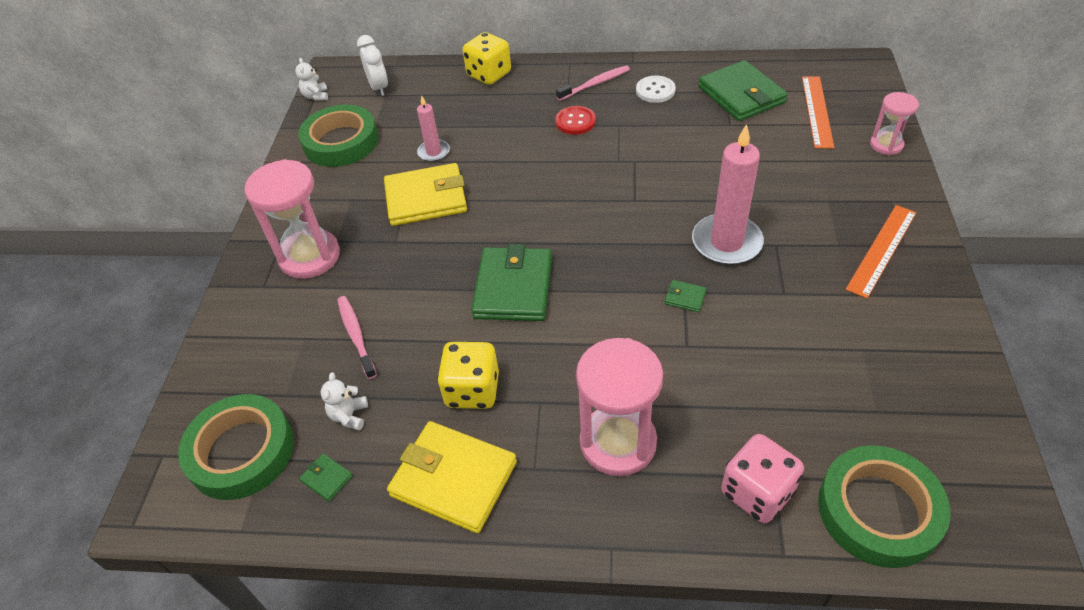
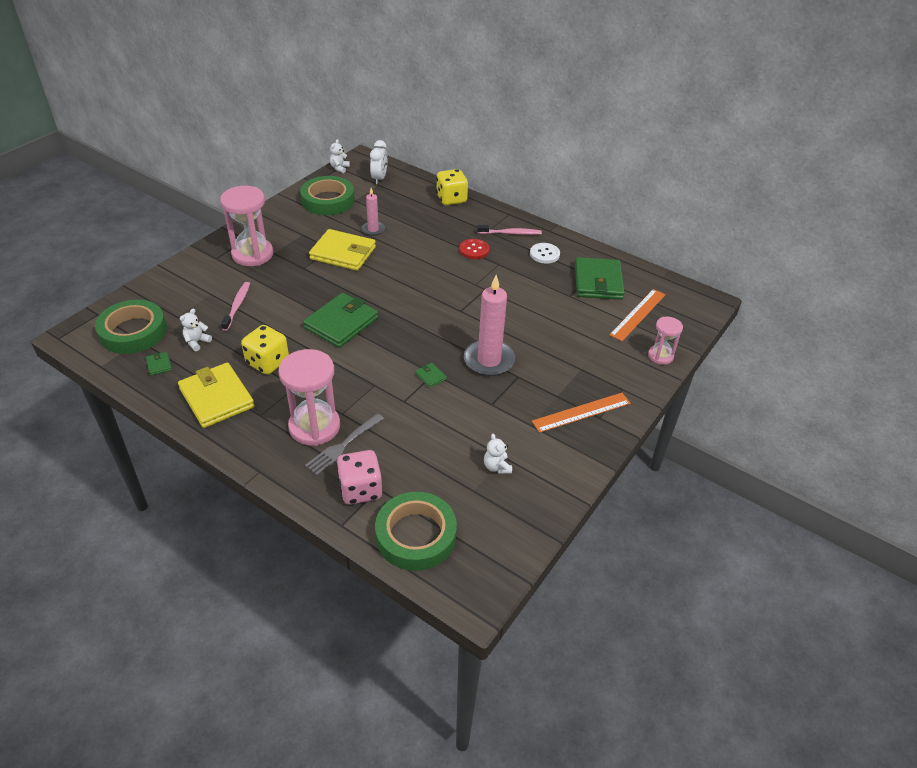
camera: 25 degrees right, 5 degrees down
none -> grey fork [305,414,384,475]
none -> white teddy bear [484,434,512,474]

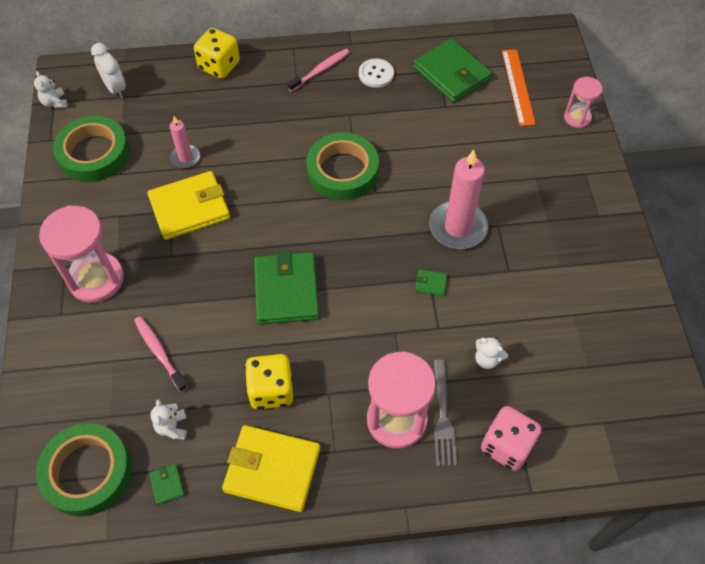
camera: 40 degrees left, 15 degrees up
green wallet [146,352,172,376] -> green wallet turned 45 degrees clockwise [149,464,185,505]
green tape [375,492,457,571] -> green tape moved to [306,132,379,200]
red button [459,239,489,259] -> none
white teddy bear [484,434,512,474] -> white teddy bear moved to [475,336,508,369]
orange ruler [532,393,631,433] -> none

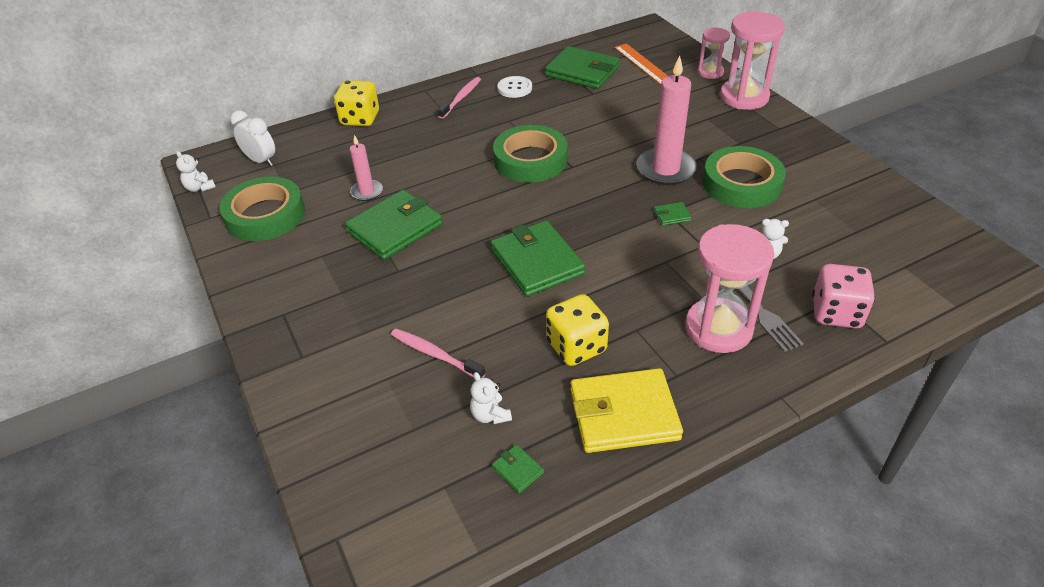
camera: 20 degrees left, 15 degrees down
green tape [36,423,132,517] -> green tape moved to [703,146,786,208]
pink hourglass [39,206,124,303] -> pink hourglass moved to [720,12,785,110]
yellow wallet [147,171,230,240] -> green wallet [345,190,443,260]

